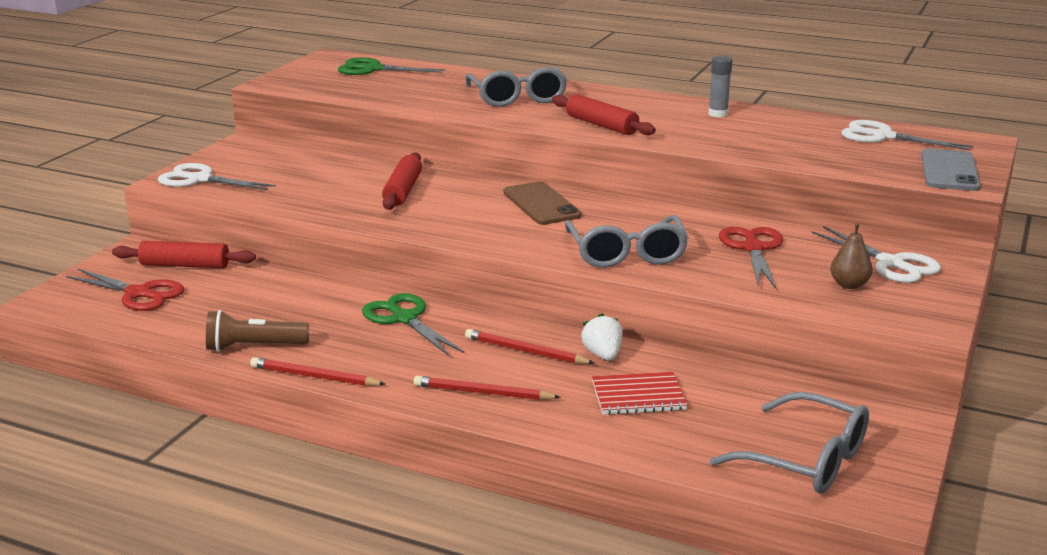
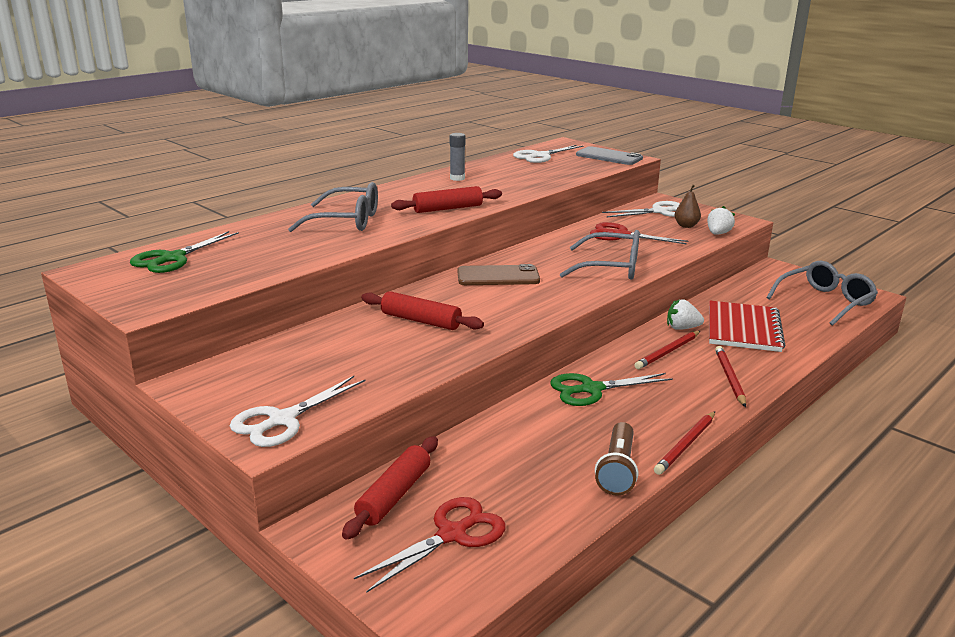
camera: 70 degrees left, 0 degrees up
red pencil [414,376,561,400] -> red pencil turned 150 degrees clockwise [715,346,746,407]
red notebook [592,372,687,415] -> red notebook [709,301,786,352], size x1.54
none -> white strawberry [707,206,735,235]

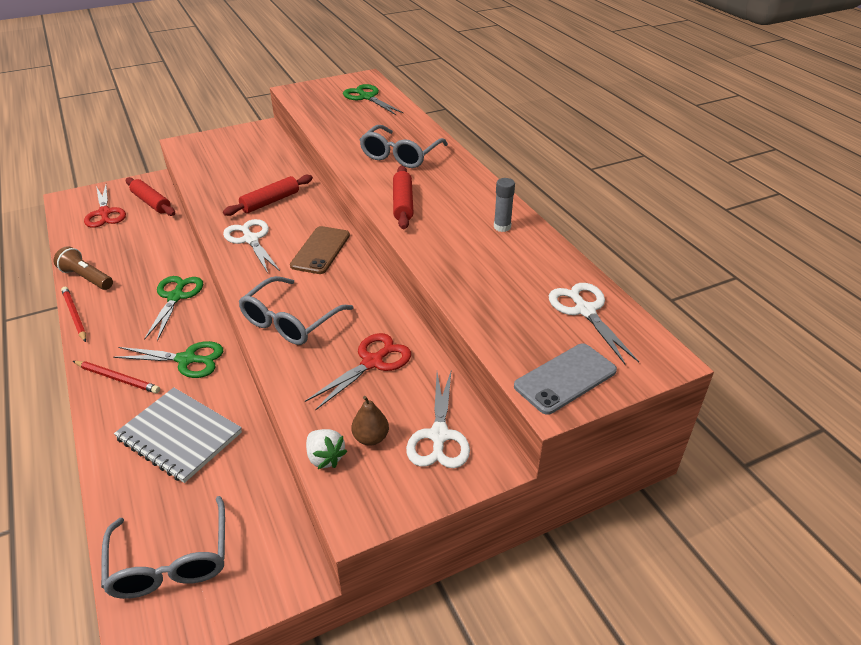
camera: 110 degrees right, 15 degrees up
white scissors [230,376,366,447] -> white scissors moved to [223,219,280,273]
red pencil [635,331,700,369] -> green scissors [113,341,223,378]
white strawberry [667,299,704,330] -> none
red notebook [709,301,786,352] -> grey notebook [114,387,242,483]

